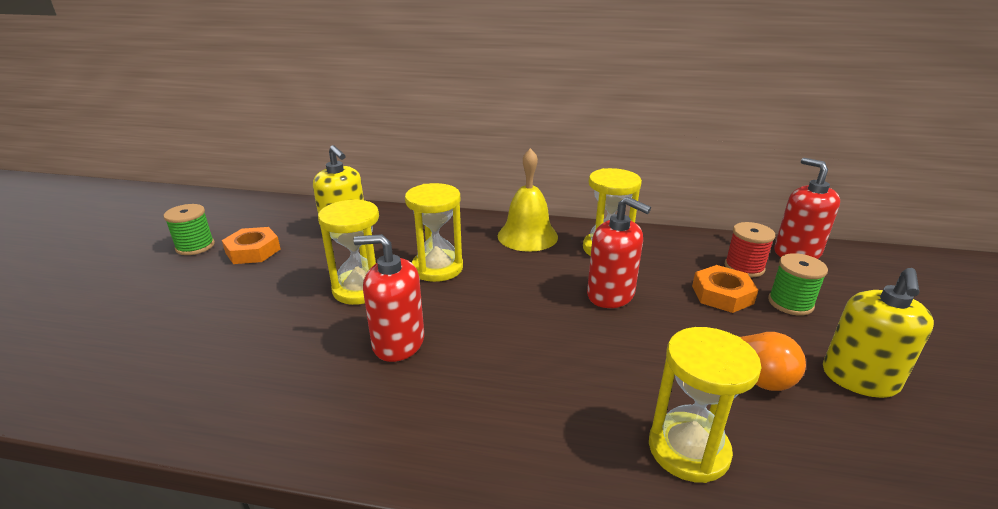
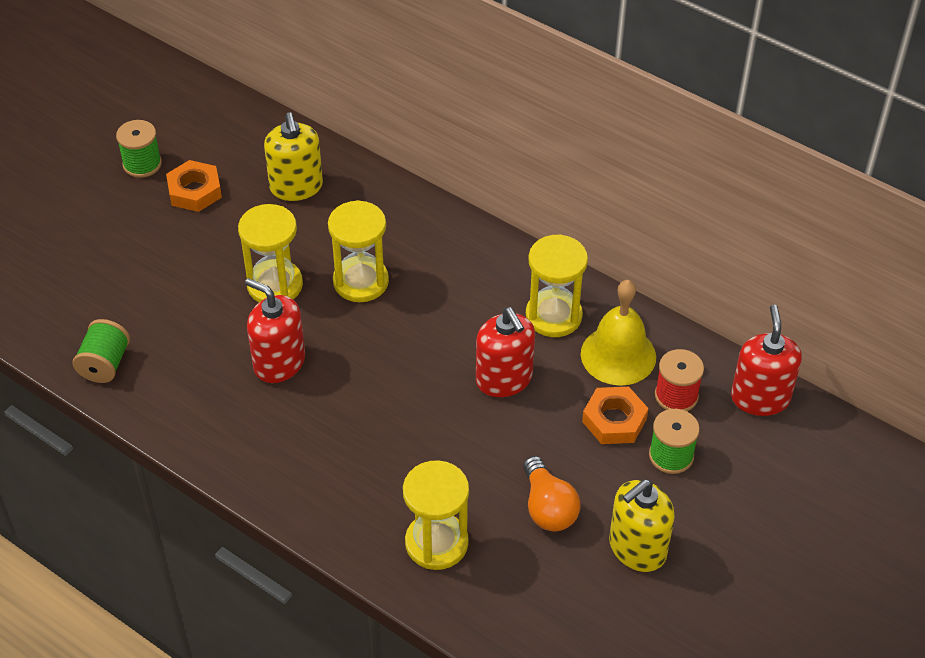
camera: 25 degrees right, 20 degrees up
yellow bell [498,148,558,252] -> yellow bell moved to [581,280,656,386]
none -> green spool [72,319,130,383]

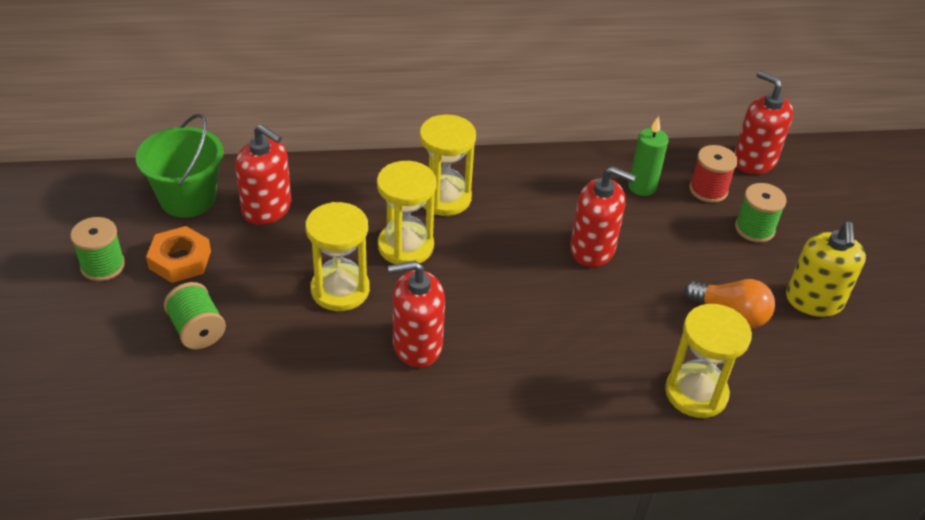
camera: 45 degrees left, 5 degrees down
green spool [72,319,130,383] -> green spool moved to [164,282,226,349]
yellow soap dispenser [264,112,323,201] -> red soap dispenser [235,125,291,225]
yellow hourglass [526,234,588,337] -> yellow hourglass moved to [420,114,476,216]
yellow bell [581,280,656,386] -> green candle [628,116,669,196]
orange nut [582,387,649,444] -> none
none -> green bucket [136,114,224,218]

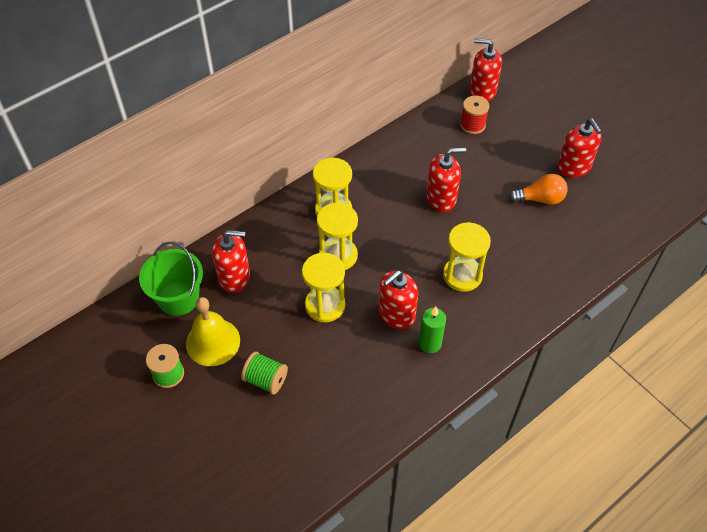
camera: 30 degrees left, 10 degrees up
orange nut [146,226,211,283] -> yellow bell [186,297,240,366]
green candle [628,116,669,196] -> green candle moved to [419,307,446,353]
yellow hourglass [665,304,752,418] -> yellow hourglass moved to [443,222,491,292]
green spool [735,183,786,242] -> none
yellow soap dispenser [786,222,866,317] -> red soap dispenser [557,118,602,178]

